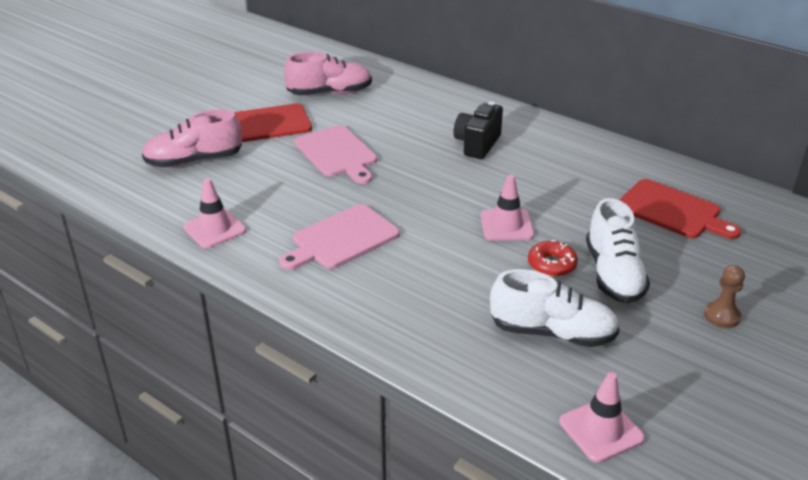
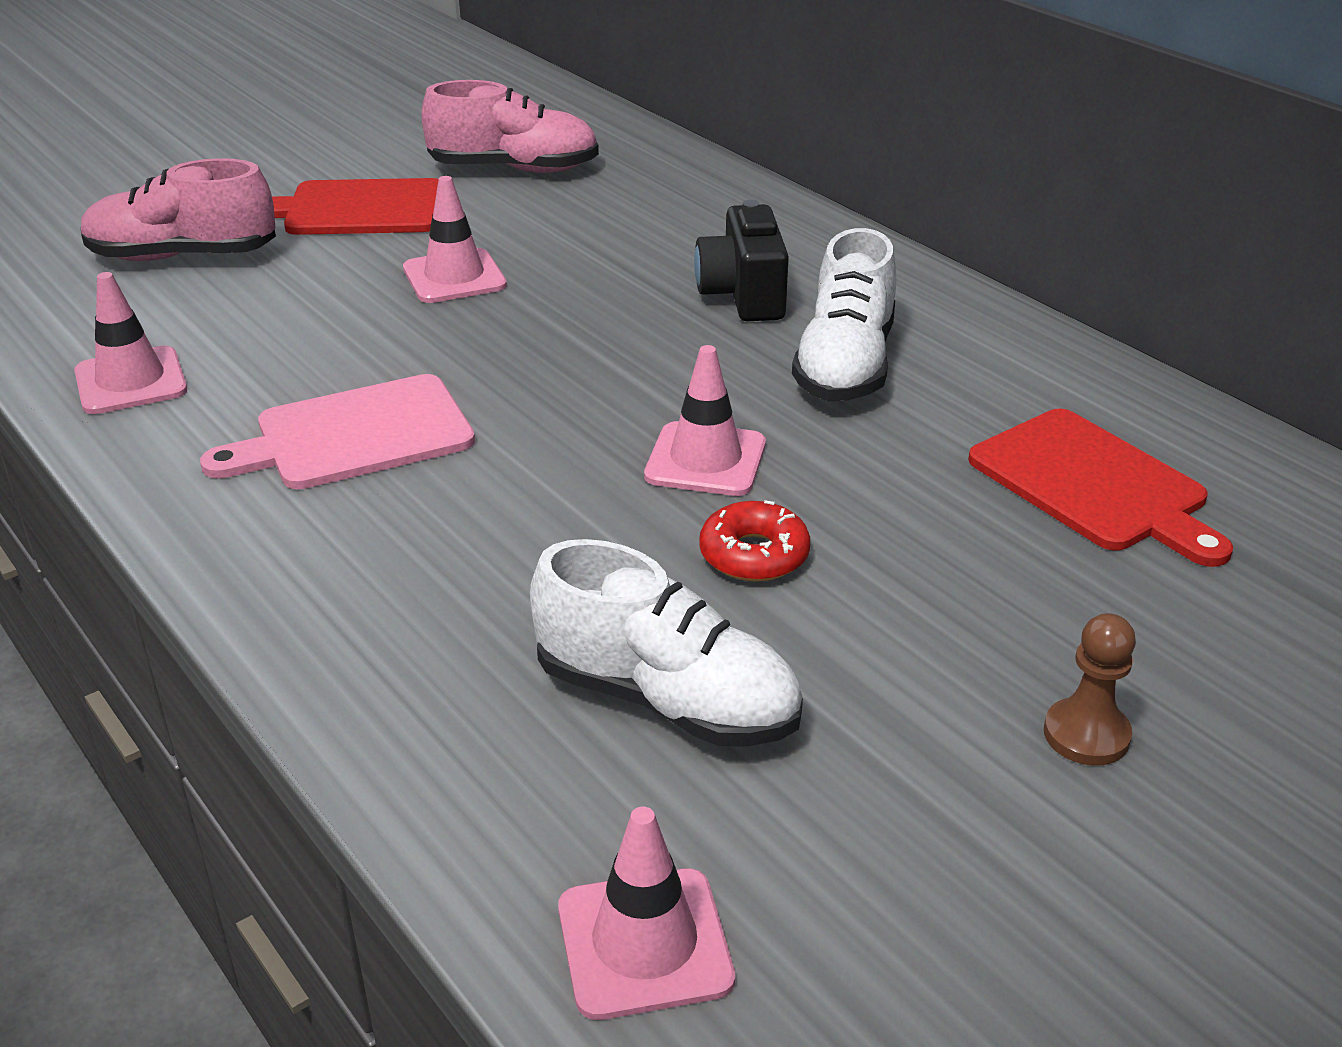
camera: 15 degrees right, 0 degrees up
pink cutting board [294,125,377,184] -> pink traffic cone [403,176,507,303]
black camera [454,101,503,159] -> black camera turned 45 degrees counterclockwise [694,200,789,321]
white shoe [586,198,650,303] -> white shoe moved to [792,228,896,401]

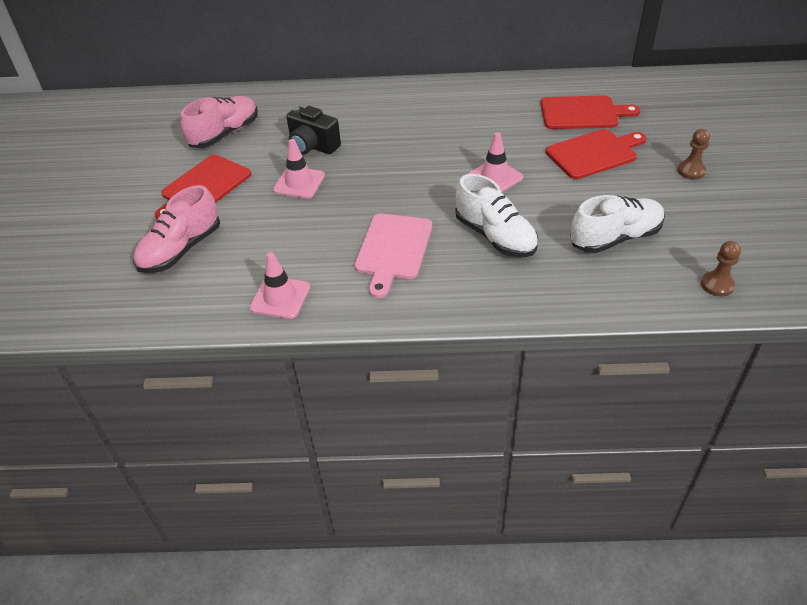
camera: 50 degrees left, 10 degrees up
pink traffic cone [558,807,735,1020] -> brown pawn [701,241,741,297]
black camera [694,200,789,321] -> black camera moved to [286,106,341,154]
red donut [699,500,810,581] -> none
white shoe [792,228,896,401] -> white shoe moved to [456,174,538,257]
none -> red cutting board [546,129,646,179]

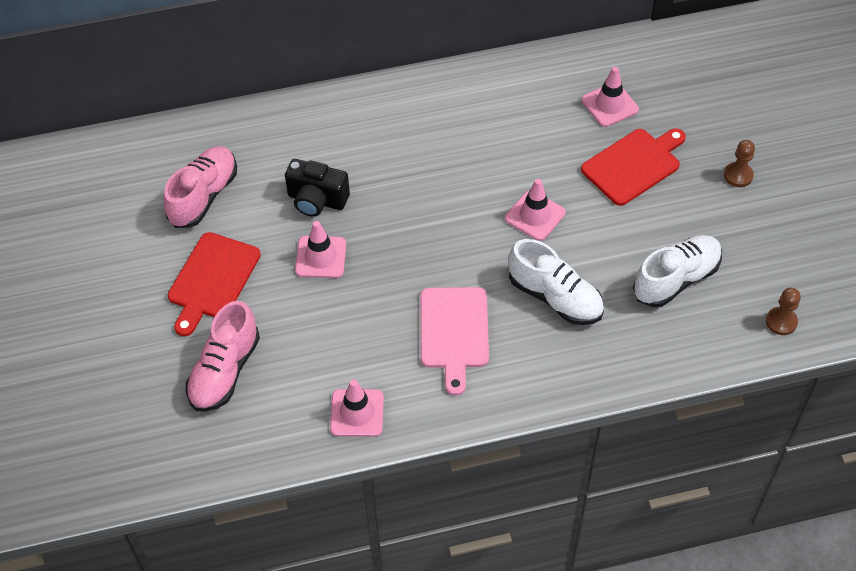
camera: 15 degrees left, 10 degrees up
red cutting board [541,95,640,129] -> pink traffic cone [582,67,639,127]

